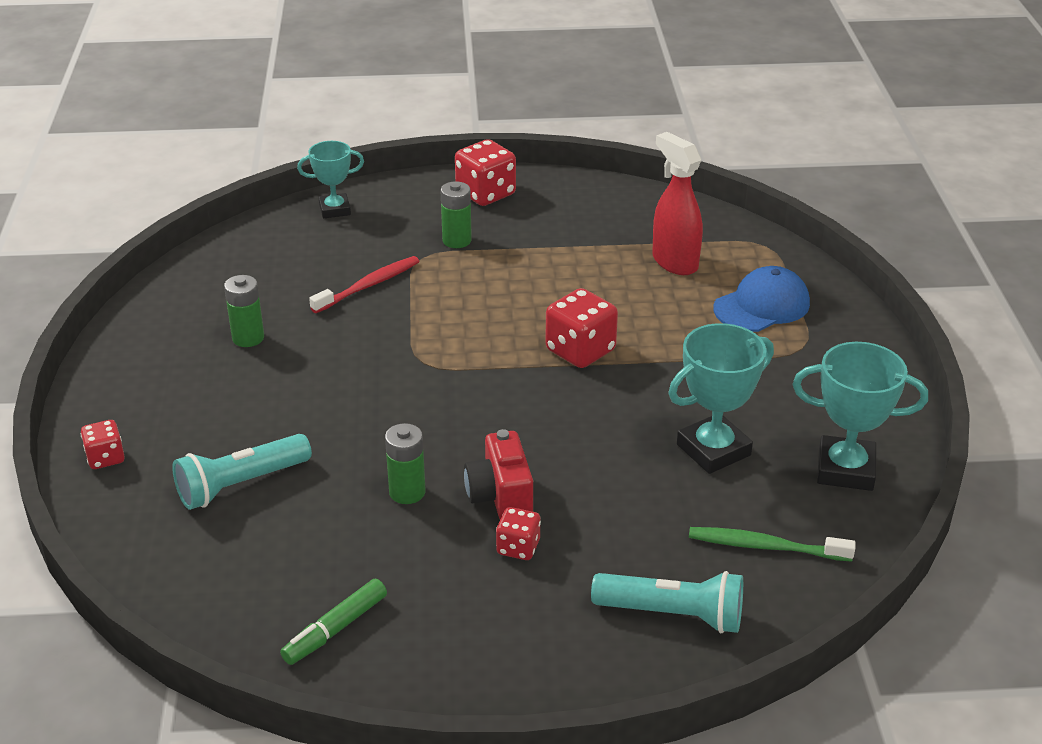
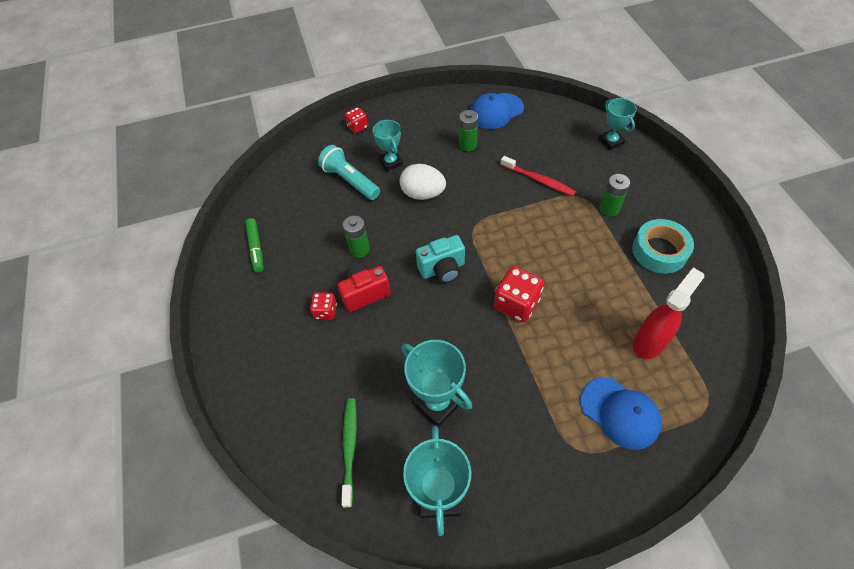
camera: 80 degrees right, 20 degrees up
green marker [280,579,387,665] -> green marker turned 135 degrees counterclockwise [245,218,264,272]
red dice [455,139,516,206] -> none
turquoise flashlight [591,571,743,633] -> none
none -> turquoise trophy [373,120,403,171]
none -> white egg [400,164,446,200]
none -> turquoise camera [416,235,465,283]
none -> blue cap [470,93,524,129]
none -> turquoise tape [632,219,694,274]

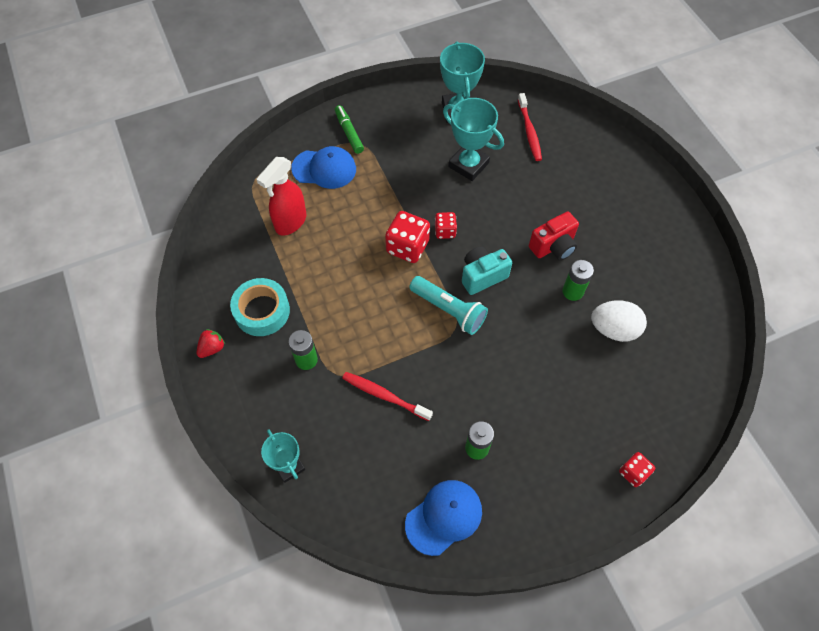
camera: 170 degrees right, 5 degrees up
green marker [245,218,264,272] -> green marker moved to [335,105,364,154]
red dice [310,292,337,320] -> red dice moved to [435,212,457,239]
turquoise flashlight [318,145,380,200] -> turquoise flashlight moved to [409,276,488,335]
green toothbrush [341,398,357,508] -> red toothbrush [518,93,542,161]
turquoise trophy [373,120,403,171] -> none
white egg [400,164,446,200] -> white egg moved to [591,300,647,342]
blue cap [580,377,662,450] -> blue cap turned 150 degrees clockwise [291,146,356,189]
none -> red strawberry [197,329,225,358]

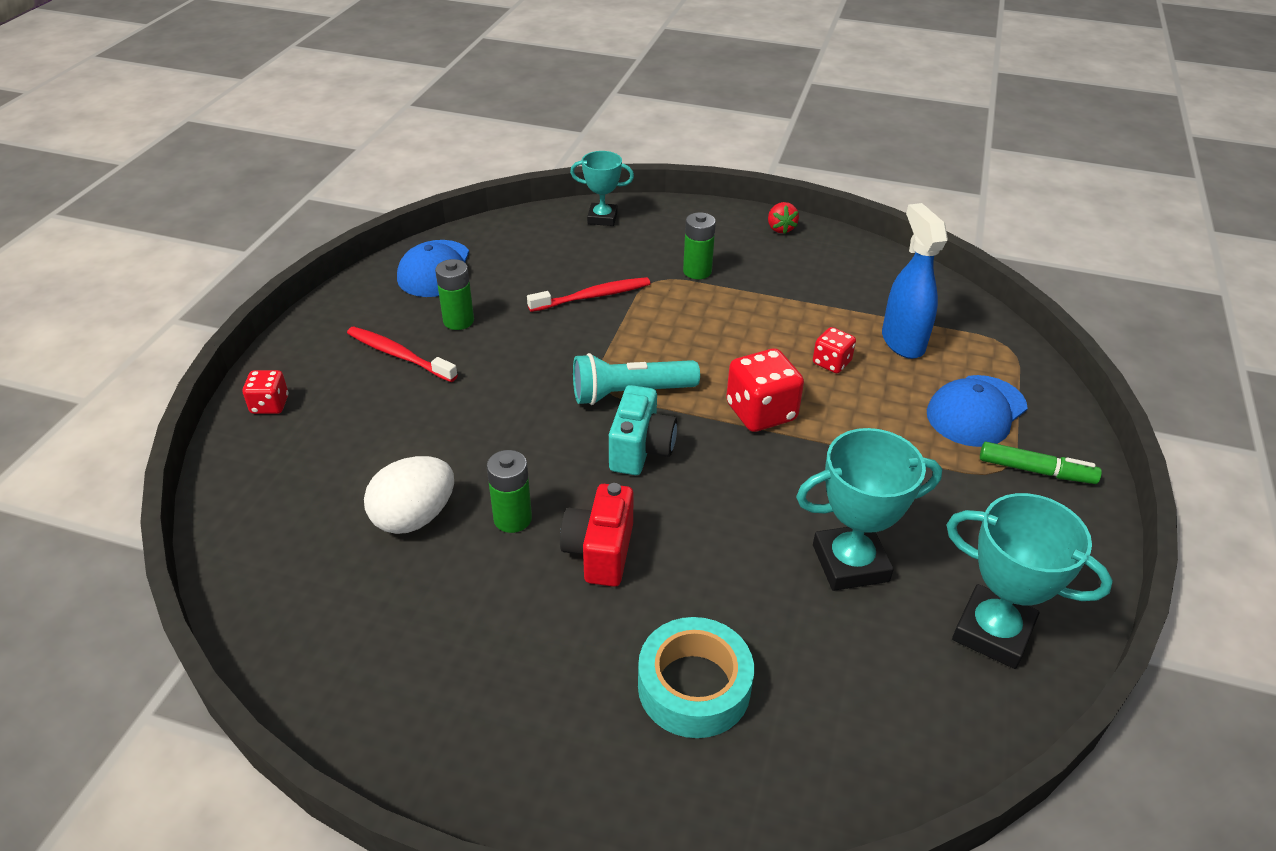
camera: 130 degrees right, 20 degrees down
turquoise tape [230,278,290,336] -> turquoise tape moved to [638,617,754,738]
red spray bottle [257,157,307,236] -> blue spray bottle [882,203,948,359]
red dice [435,212,457,239] -> red dice moved to [813,327,856,373]
red toothbrush [518,93,542,161] -> red toothbrush moved to [347,327,458,382]

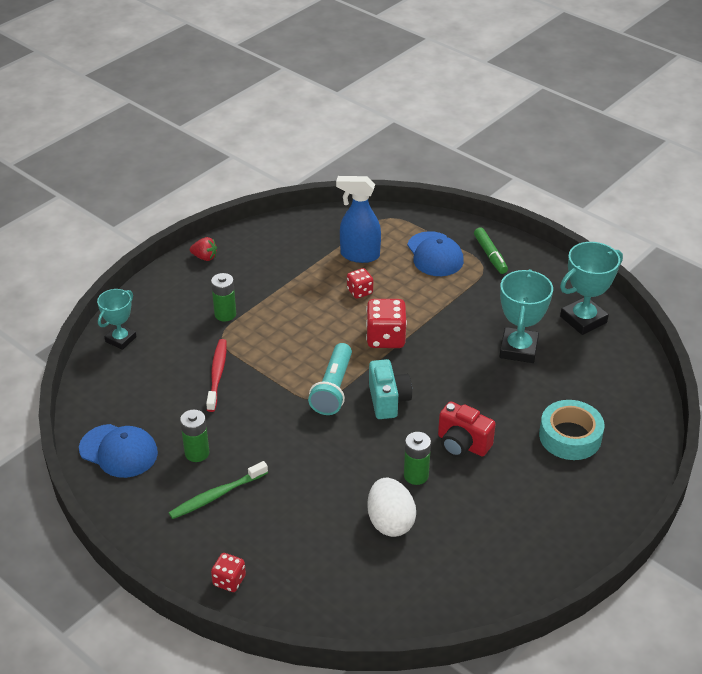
camera: 65 degrees left, 0 degrees up
red toothbrush [347,327,458,382] -> green toothbrush [169,461,268,519]
turquoise camera [609,385,677,475] -> turquoise camera turned 45 degrees clockwise [369,359,412,419]
green marker [980,442,1102,484] -> green marker turned 120 degrees clockwise [474,228,508,274]

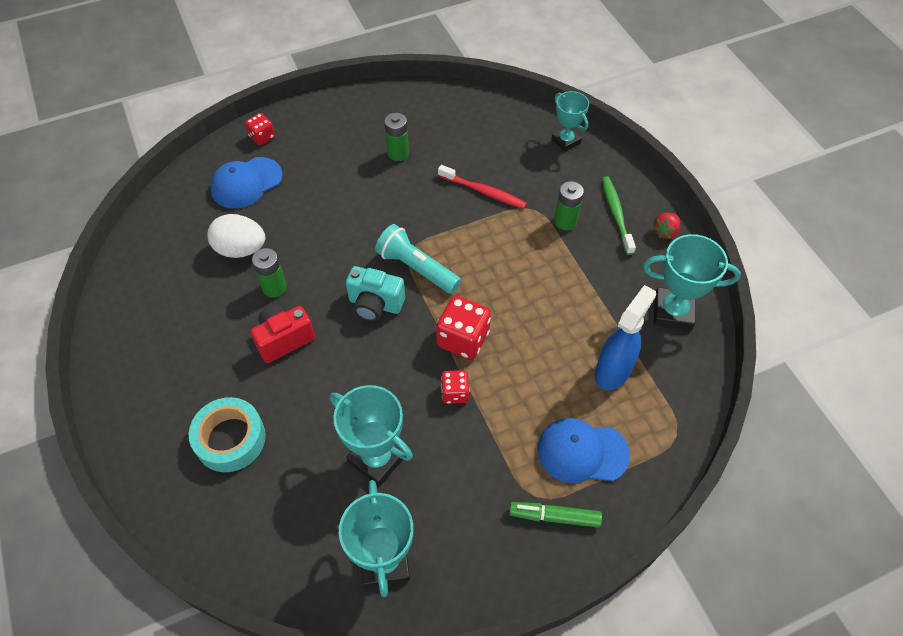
camera: 115 degrees right, 15 degrees up
blue cap [79,424,158,478] -> blue cap moved to [210,157,283,209]
green toothbrush [169,461,268,519] -> green toothbrush moved to [602,176,636,255]
red dice [347,268,373,299] -> red dice moved to [441,370,470,404]
none -> turquoise trophy [643,234,741,330]

